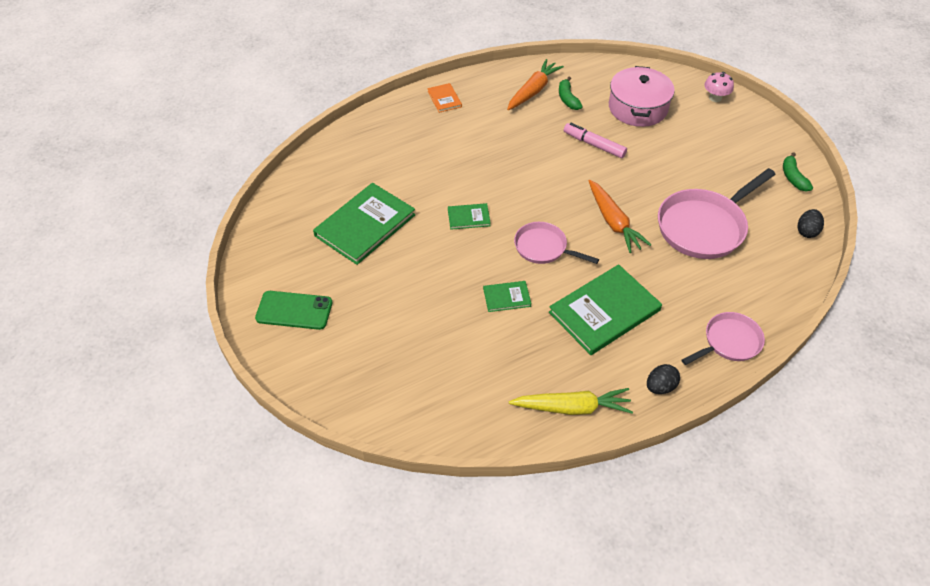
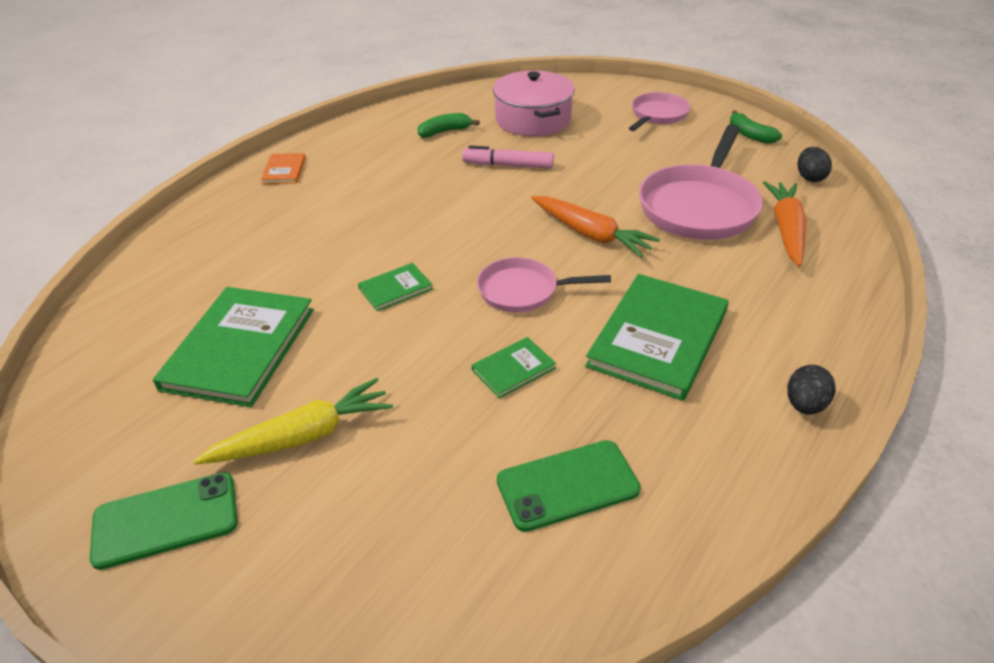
camera: 25 degrees left, 10 degrees down
orange book [427,83,462,113] -> orange book turned 45 degrees clockwise [261,153,306,184]
orange carrot [507,59,564,110] -> orange carrot moved to [763,181,806,266]
yellow carrot [509,388,633,415] -> yellow carrot moved to [194,378,393,465]
green banana [559,77,583,110] -> green banana turned 105 degrees clockwise [418,113,480,138]
pink pan [682,312,765,365] -> pink pan moved to [629,92,691,131]
pink mushroom [704,72,734,102] -> none
none -> green phone [497,440,641,532]

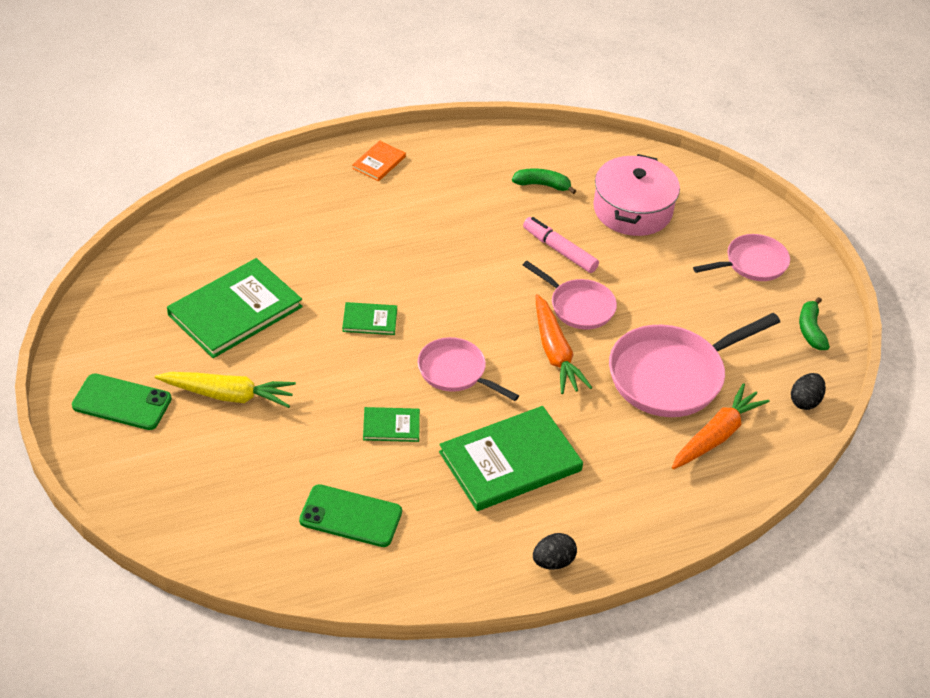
camera: 30 degrees right, 5 degrees up
none -> pink pan [523,261,617,330]

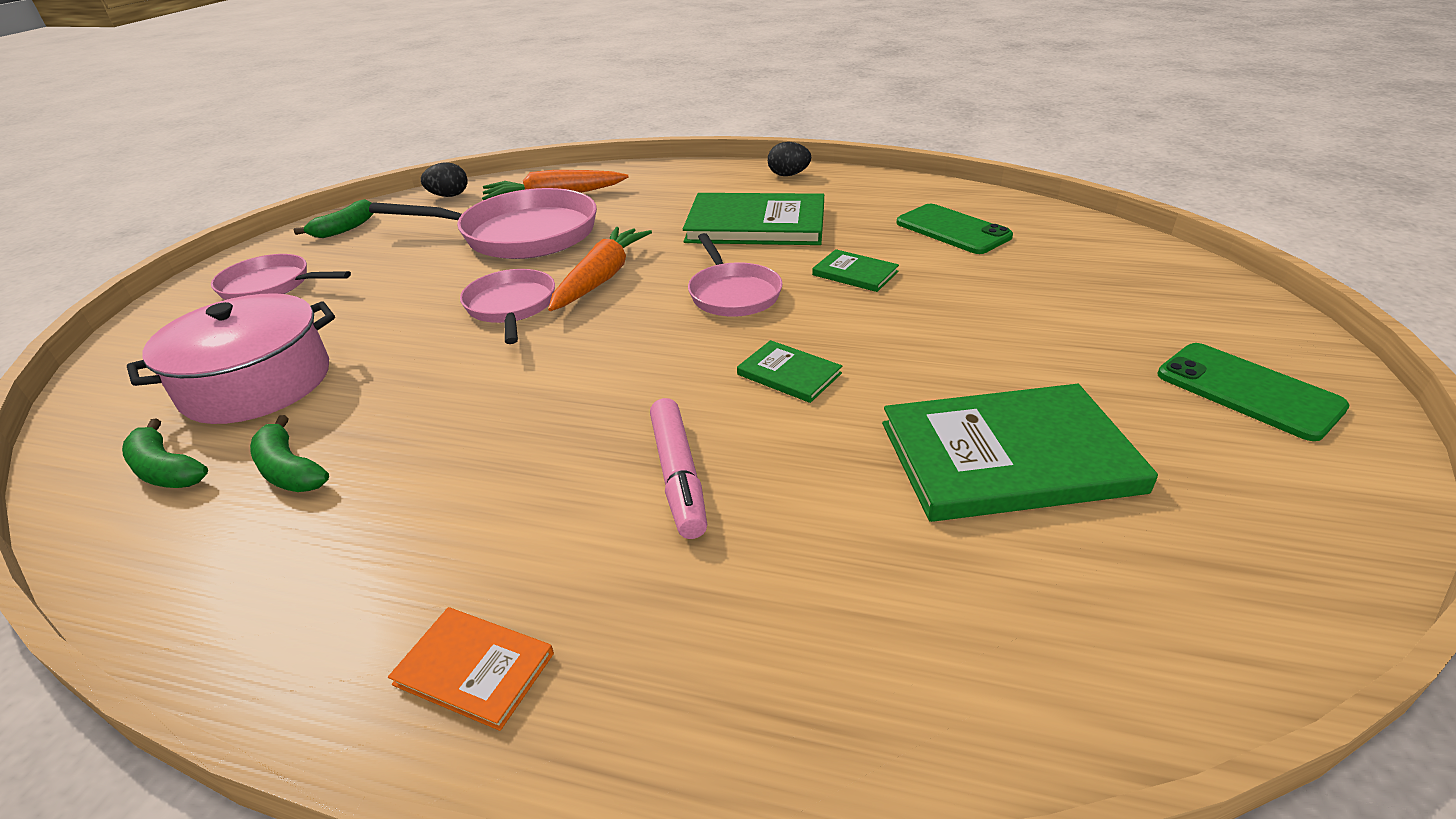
camera: 140 degrees left, 10 degrees down
yellow carrot [155,372,296,408] -> none
orange book [352,140,406,181] -> orange book turned 45 degrees clockwise [388,607,554,731]
pink marker [523,217,599,273] -> pink marker moved to [650,398,707,539]
none -> green banana [122,418,208,488]

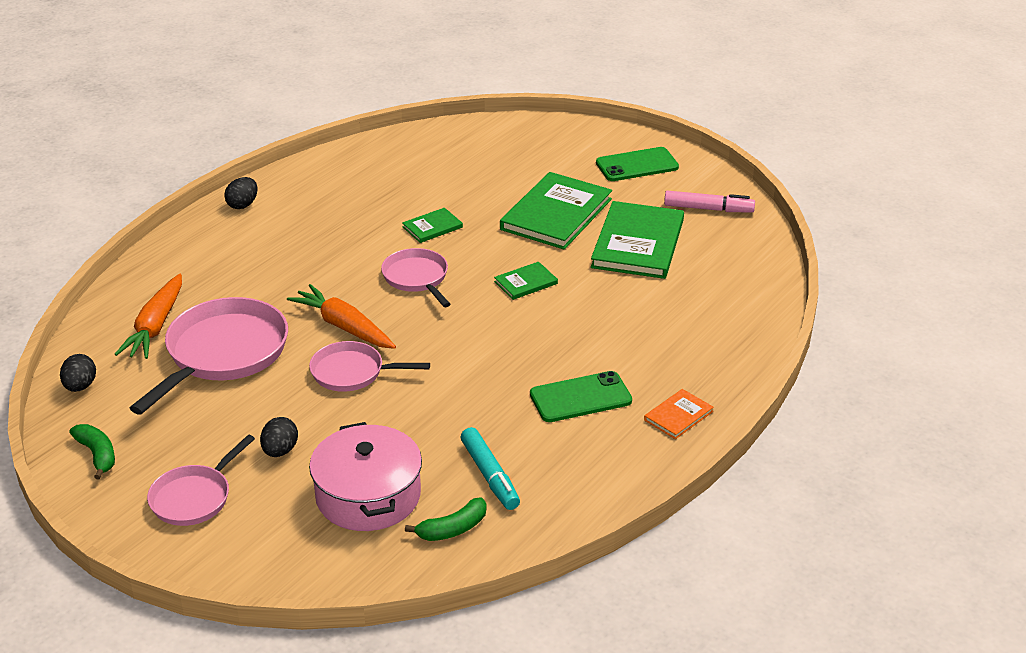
camera: 70 degrees left, 0 degrees up
green banana [250,415,329,492] -> turquoise marker [461,427,520,510]
pink marker [650,398,707,539] -> pink marker moved to [664,191,755,213]
green book [683,193,824,245] -> green book moved to [500,172,612,250]
pink pan [688,233,783,317] -> pink pan turned 120 degrees counterclockwise [381,248,451,307]
green phone [896,204,1013,254] -> green phone moved to [530,371,632,422]
none -> black egg [260,417,298,457]

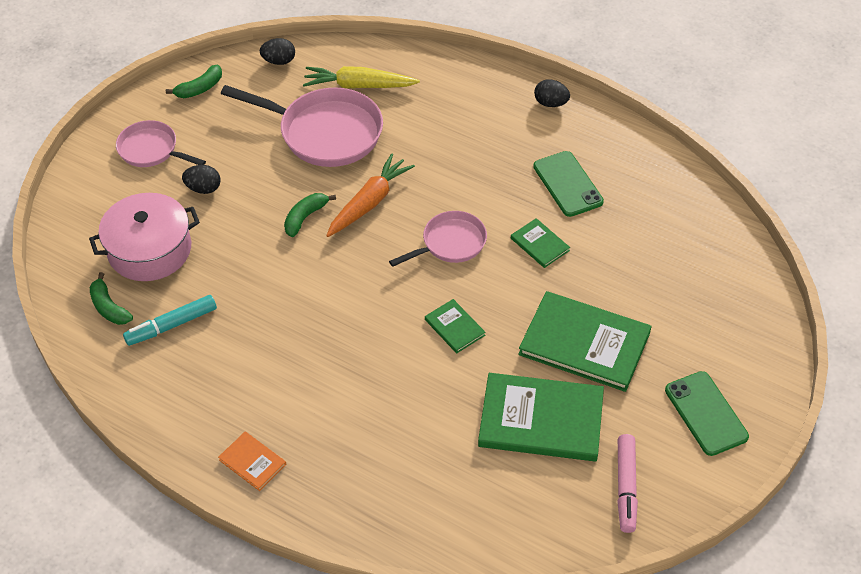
camera: 85 degrees right, 15 degrees up
orange carrot [114,274,182,359] -> yellow carrot [303,66,420,88]
pink pan [309,341,430,392] -> green banana [284,193,336,237]
green phone [530,371,632,422] -> green phone moved to [533,151,604,217]

